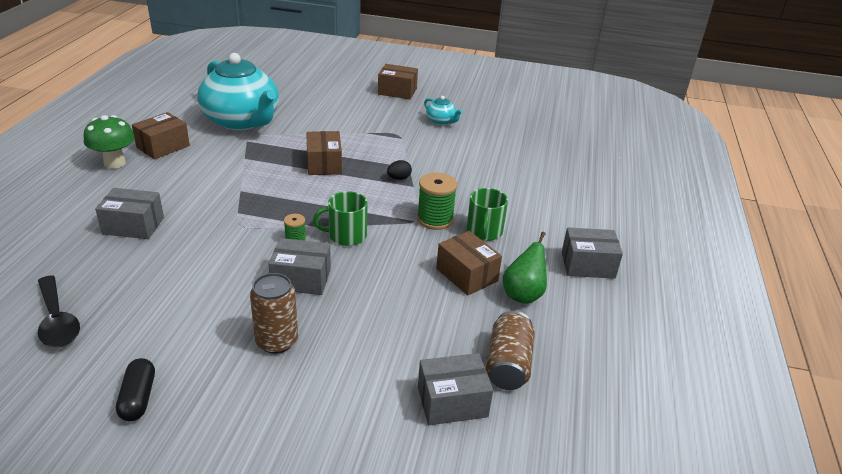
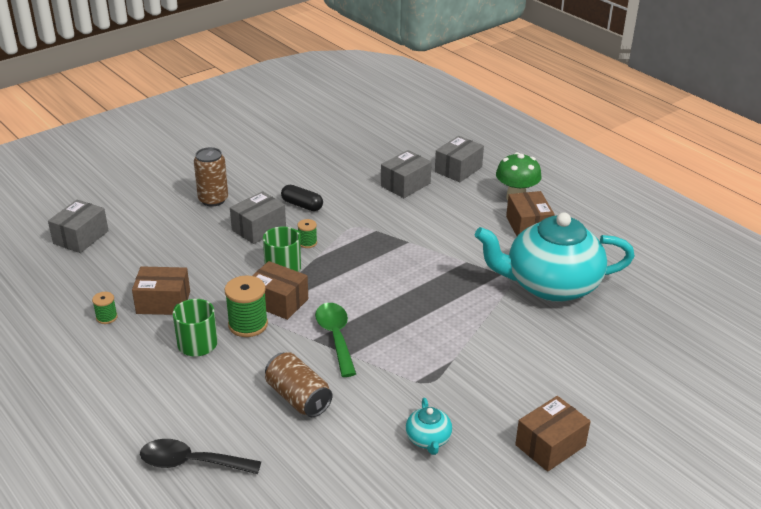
camera: 130 degrees right, 0 degrees up
black spoon [38,275,80,347] -> black spoon moved to [140,439,261,474]
black capsule [116,358,155,421] -> black capsule moved to [281,185,323,211]
brown box [306,131,342,175] -> brown box moved to [252,261,308,320]
black egg [387,160,412,180] -> green spoon [315,303,356,377]
turquoise teapot [424,96,463,125] -> turquoise teapot turned 90 degrees counterclockwise [406,398,452,455]
brown can [486,311,535,390] -> brown can moved to [265,352,332,417]
green pear [503,232,547,304] -> green spool [92,292,118,324]
grey box [562,228,623,279] -> grey box moved to [435,136,484,182]

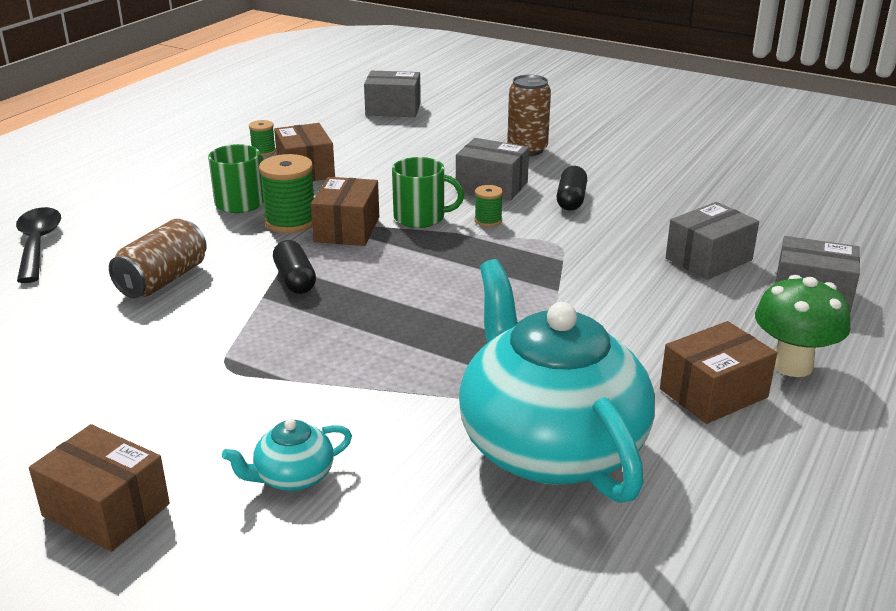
camera: 70 degrees right, 5 degrees down
green spoon [315,303,356,377] -> black capsule [273,240,316,294]
grey box [381,150,432,198] -> grey box turned 60 degrees counterclockwise [666,202,759,280]
turquoise teapot [406,398,452,455] -> turquoise teapot moved to [222,418,352,491]

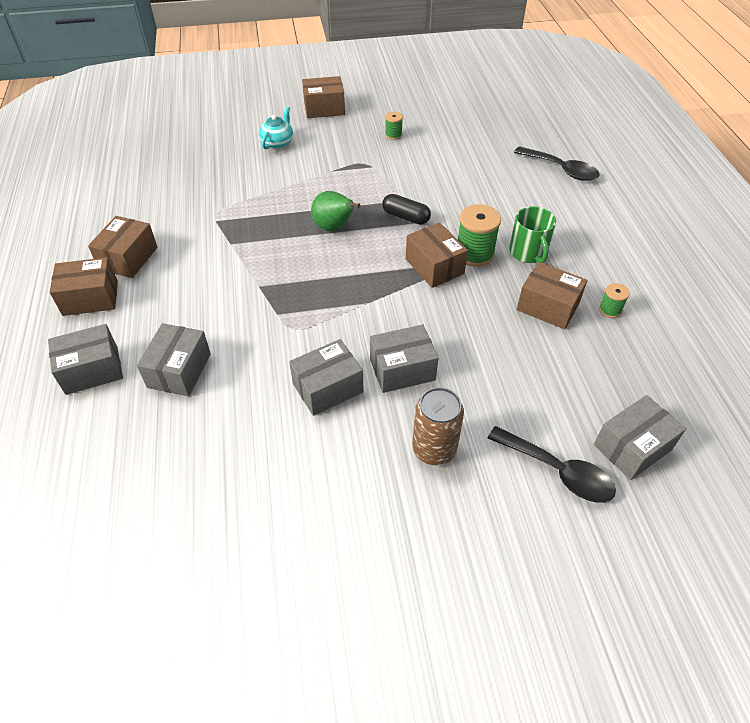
camera: 140 degrees right, 20 degrees up
brown can [109,219,207,298] -> none
green mug [392,157,464,228] -> none
turquoise teapot [459,259,655,503] -> none
green spool [475,185,503,227] -> green spool moved to [385,112,403,140]
black capsule [556,166,587,211] -> grey box [289,339,364,416]
green mushroom [755,275,850,377] -> brown box [50,257,118,316]
none -> green pear [311,191,360,232]
none -> black spoon [488,426,616,503]

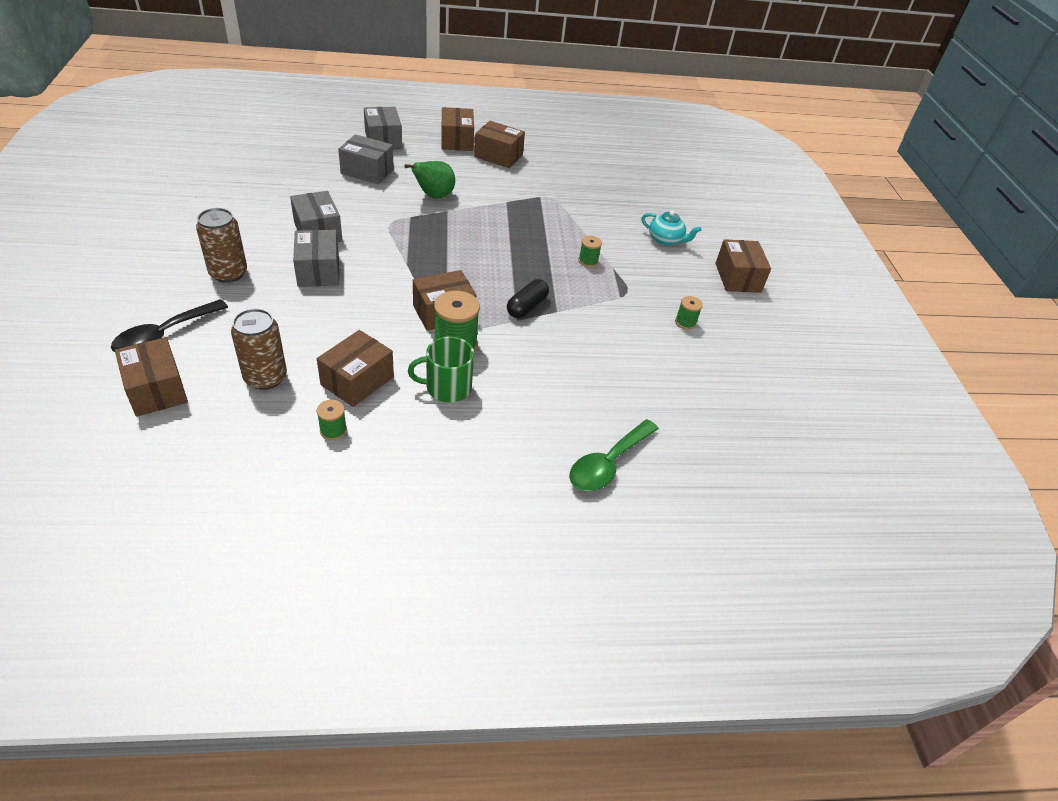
camera: 90 degrees right, 5 degrees down
green pear [311,191,360,232] -> green pear moved to [404,161,455,199]
black spoon [514,146,600,181] -> green spoon [569,419,659,491]
grey box [594,395,686,480] -> brown box [115,337,188,417]
none -> brown can [231,308,287,390]
none -> green spool [578,236,602,267]

